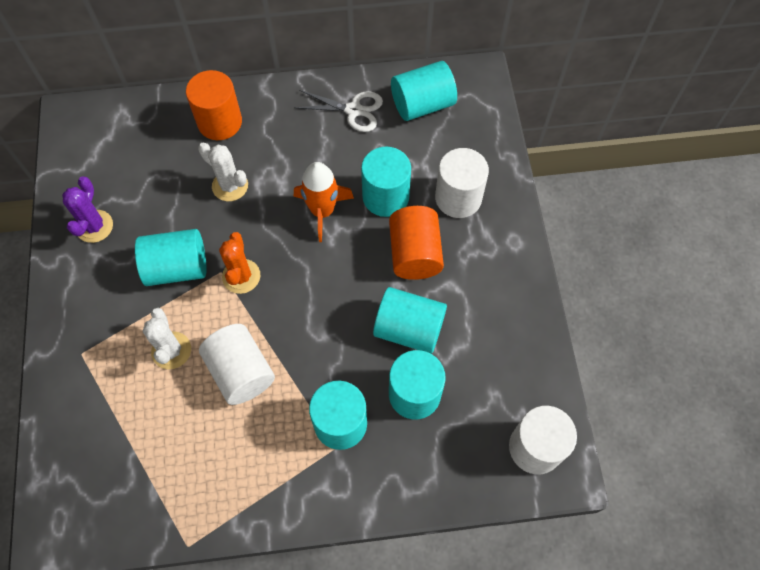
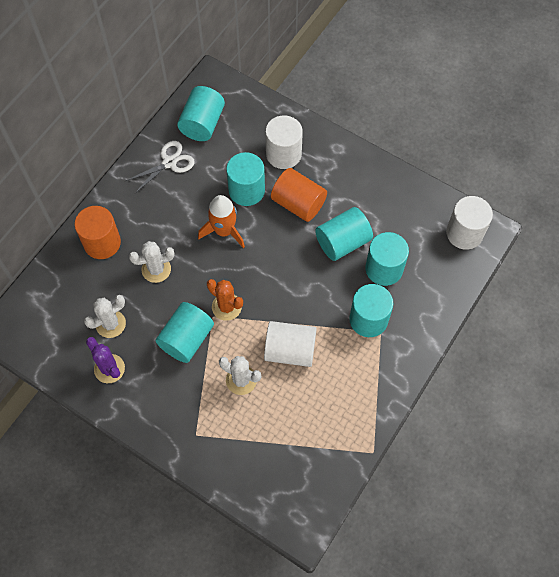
camera: 50 degrees left, 0 degrees up
none -> white cactus [84,295,126,338]

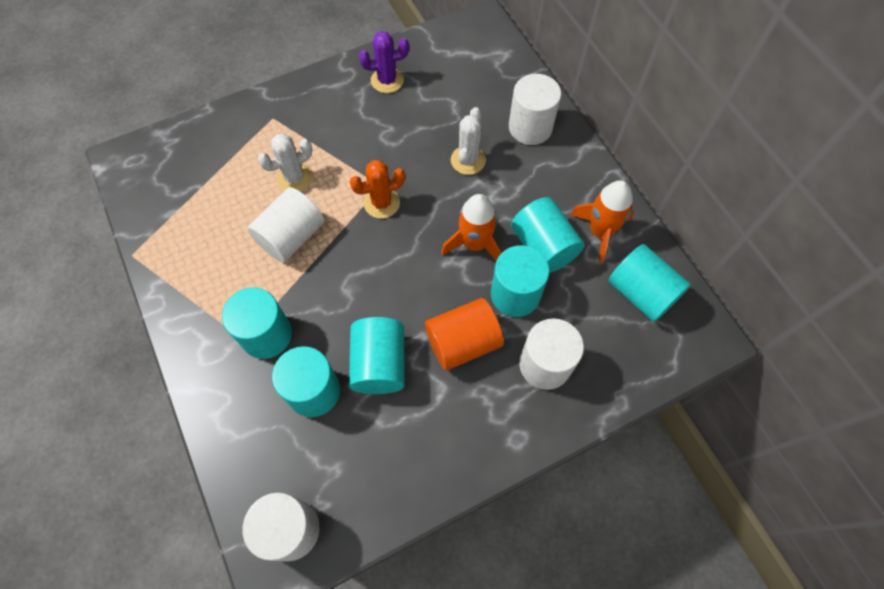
camera: 120 degrees right, 0 degrees up
orange cylinder [74,206,121,259] -> white cylinder [509,74,561,145]
white cactus [84,295,126,338] -> none
white scissors [126,141,195,193] -> orange rocket [570,180,634,263]
turquoise cylinder [156,302,214,363] -> turquoise cylinder moved to [511,197,585,273]

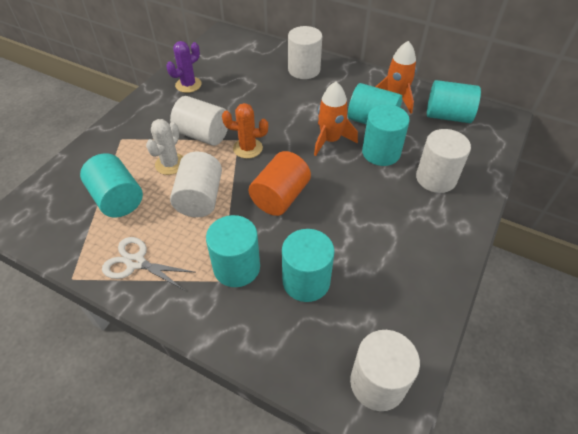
camera: 35 degrees left, 15 degrees down
turquoise cylinder [349,317,405,394] -> turquoise cylinder moved to [80,153,143,218]
orange cactus [350,160,405,218] -> orange cactus turned 60 degrees clockwise [222,103,268,159]
orange cylinder [425,298,504,371] -> orange cylinder moved to [249,151,311,216]
white cactus [451,107,486,175] -> none
none -> white scissors [102,237,194,290]
none -> white cylinder [170,96,228,146]

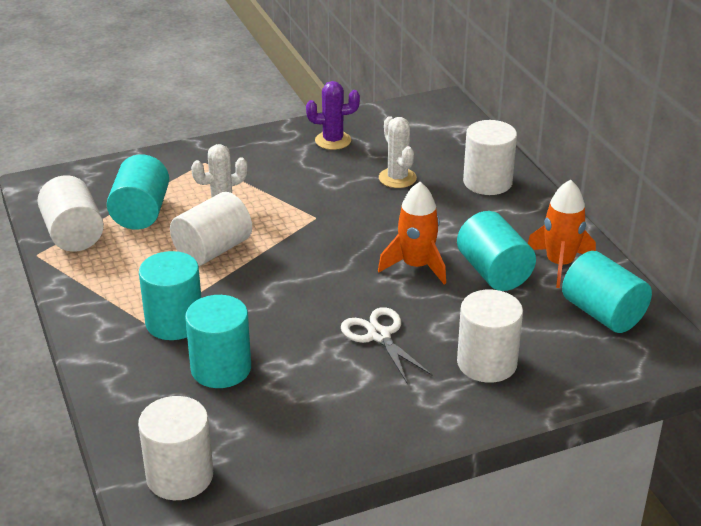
camera: 40 degrees right, 15 degrees down
white scissors [102,237,194,290] -> white scissors moved to [341,307,432,383]
white cylinder [170,96,228,146] -> white cylinder moved to [37,175,104,252]
orange cactus [222,103,268,159] -> none
orange cylinder [249,151,311,216] -> none
turquoise cylinder [362,104,410,166] -> none
none -> white cactus [379,116,417,188]

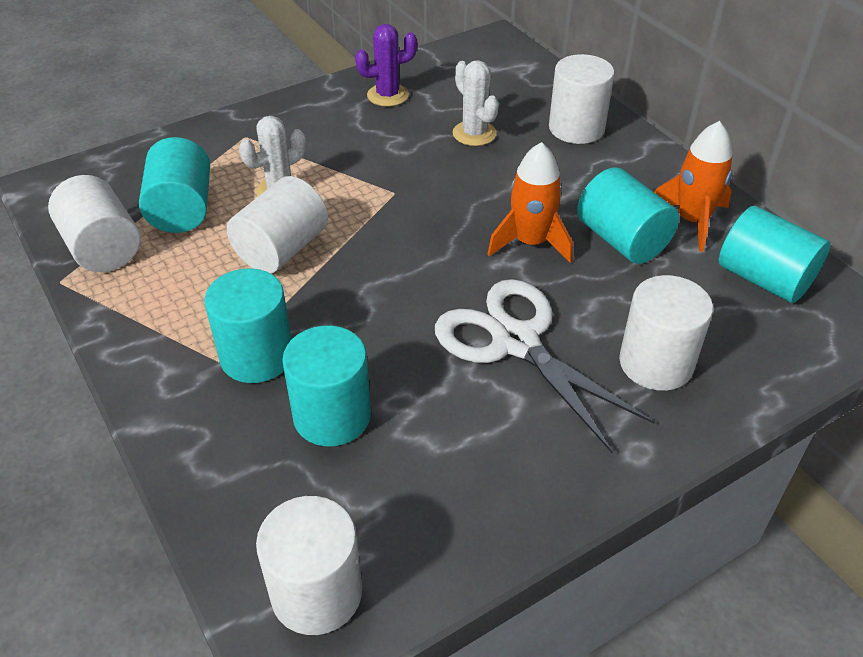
camera: 10 degrees left, 10 degrees up
white scissors [341,307,432,383] -> white scissors [435,279,655,453], size x1.64

